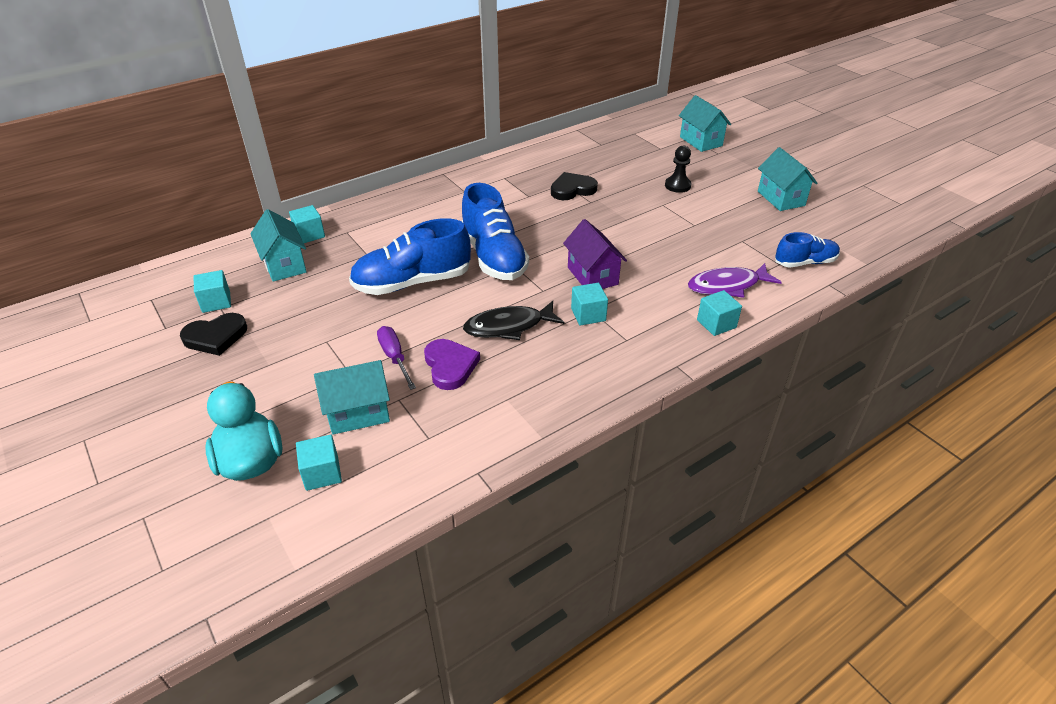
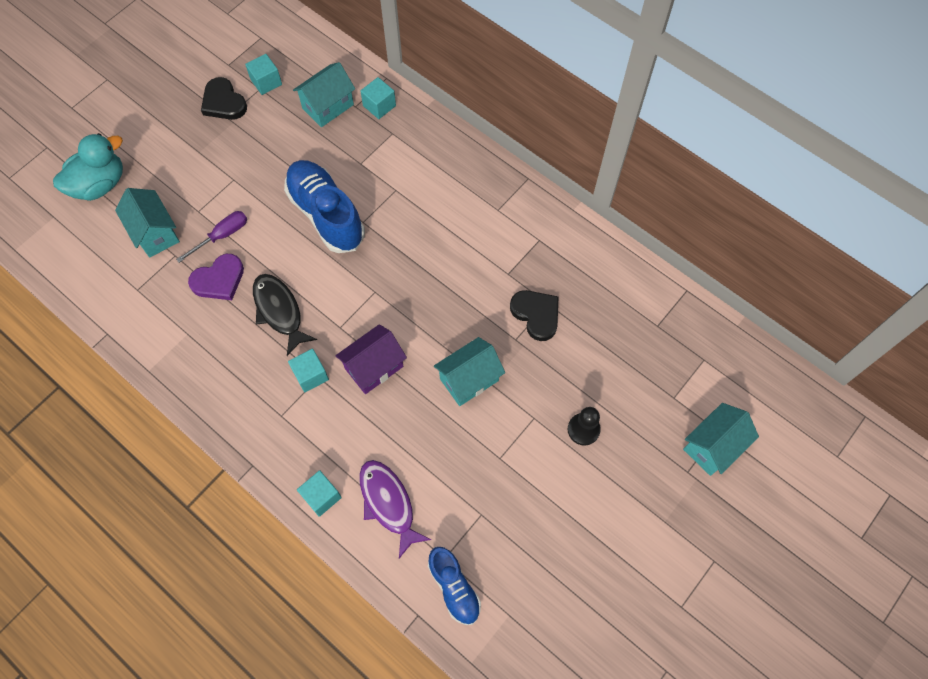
camera: 75 degrees right, 25 degrees up
turquoise cube [296,434,342,491] -> none
blue shoe [461,183,529,280] -> none
turquoise house [758,147,817,211] -> turquoise house moved to [434,337,505,406]

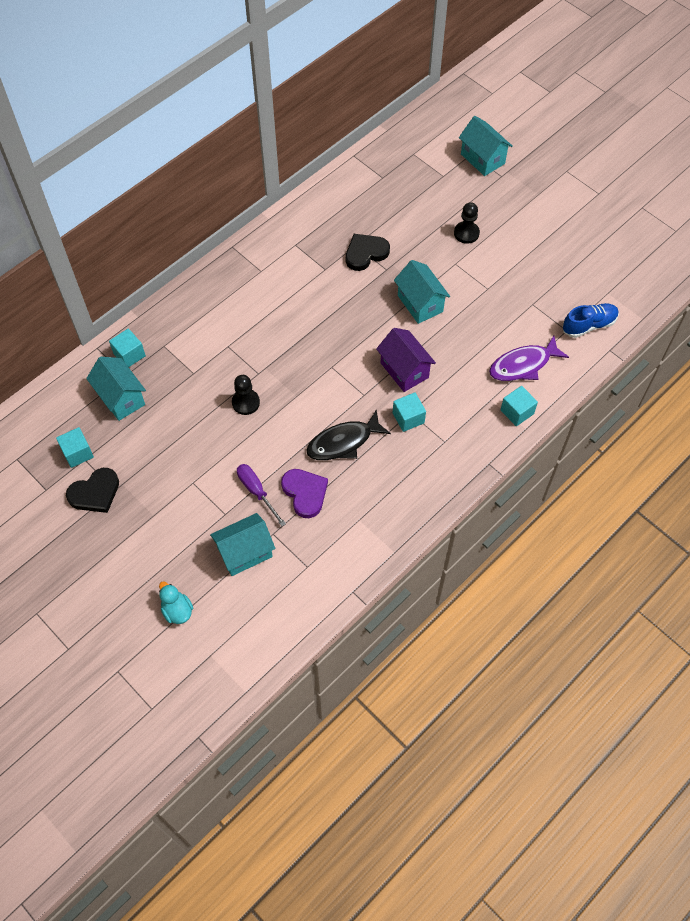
camera: 85 degrees left, 5 degrees down
turquoise duck [53,133,123,201] -> turquoise duck [159,581,193,624], size x0.56
blue shoe [284,160,365,253] -> black pawn [232,375,260,415]

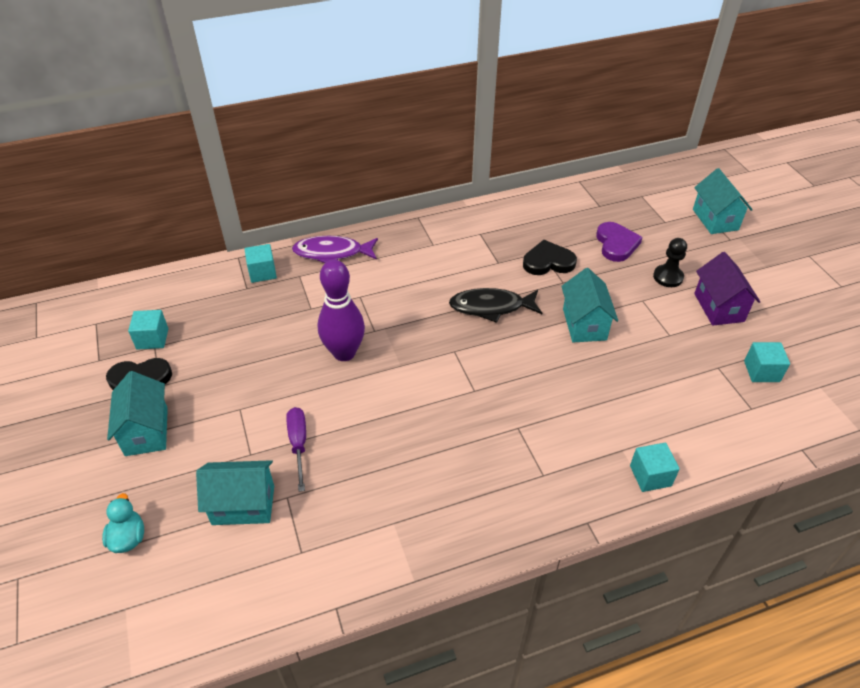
camera: 25 degrees right, 15 degrees down
turquoise house [86,357,146,421] -> turquoise house moved to [107,371,168,456]
black pawn [232,375,260,415] -> purple bowling pin [318,260,365,361]
purple heart [281,469,328,518] -> purple heart moved to [596,222,643,262]
black fish [306,409,391,460] -> black fish moved to [449,288,542,323]
purple house [376,328,436,392] -> purple house moved to [694,252,760,326]
turquoise cube [393,392,426,432] -> turquoise cube moved to [744,342,790,382]
purple fish [489,336,569,381] -> purple fish moved to [292,236,378,263]
blue shoe [563,303,619,338] -> none

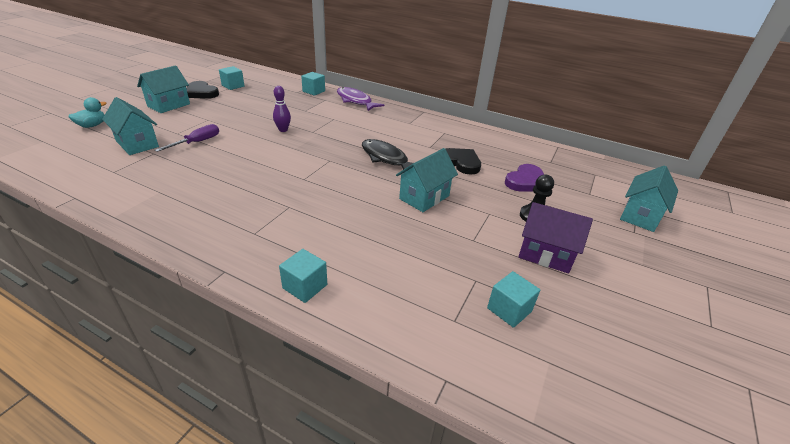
camera: 45 degrees right, 10 degrees down
purple bowling pin [318,260,365,361] -> purple bowling pin [273,86,291,132], size x0.54
purple house [694,252,760,326] -> purple house turned 75 degrees clockwise [518,202,593,273]

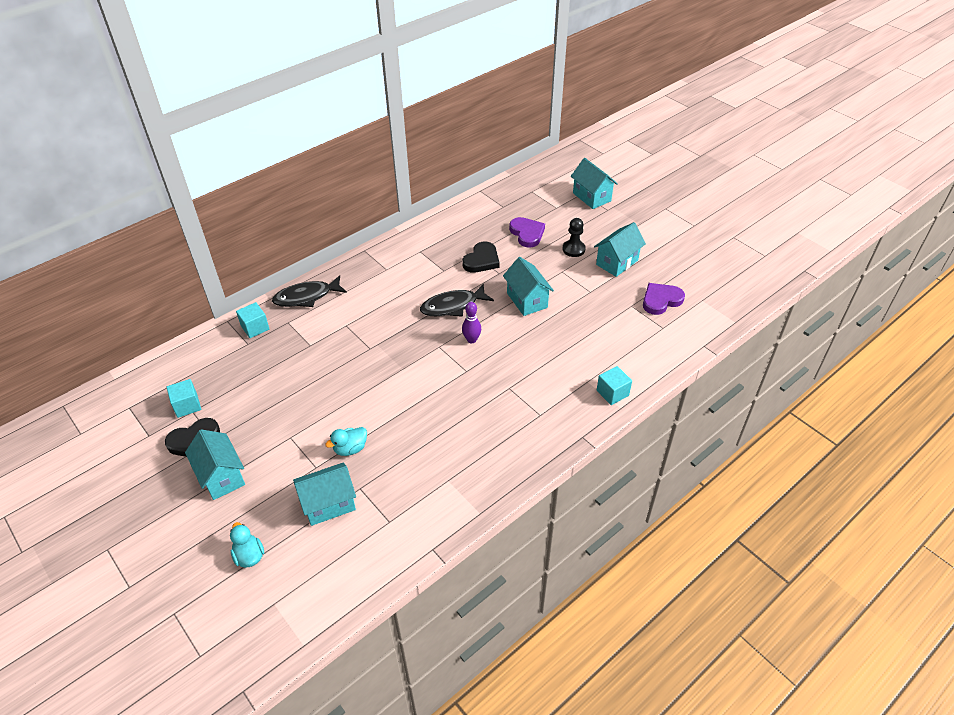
camera: 65 degrees left, 10 degrees up
purple screwdriver [155,124,219,152] -> turquoise duck [325,427,367,456]
purple bowling pin [273,86,291,132] -> purple bowling pin moved to [462,302,481,343]
purple fish [337,87,384,111] -> black fish [272,275,347,307]
black heart [445,148,481,175] -> black heart turned 150 degrees clockwise [462,242,500,273]
turquoise cube [487,271,540,328] -> purple heart [643,283,685,315]
purple house [518,202,593,273] -> turquoise house [594,222,646,277]

